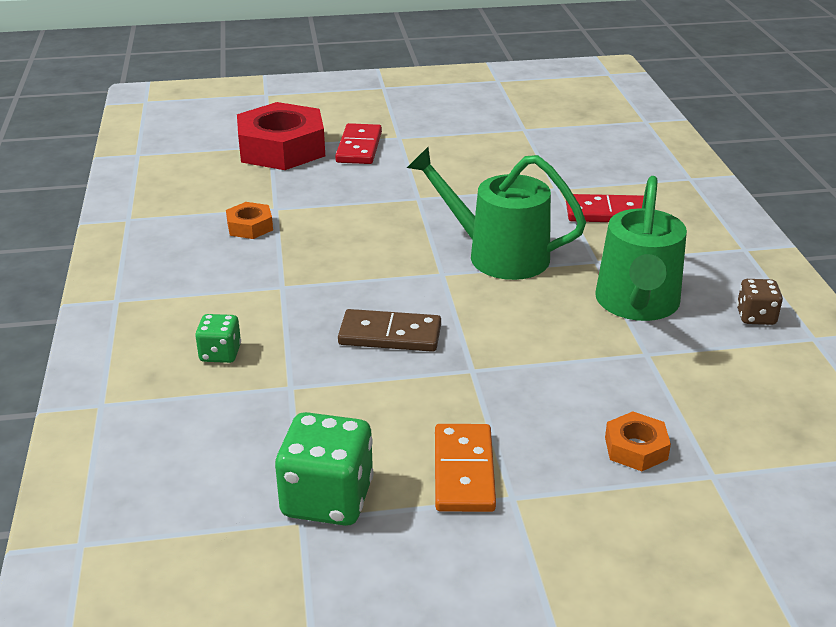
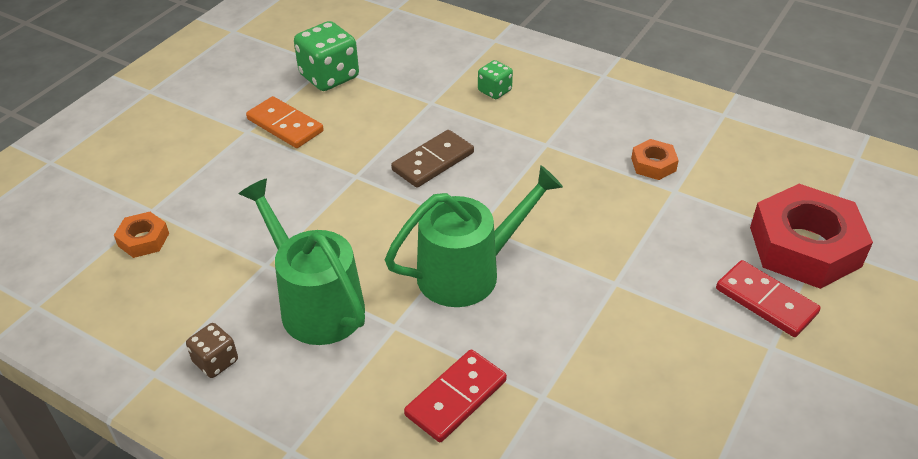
camera: 130 degrees right, 10 degrees up
orange nut [605,411,671,471] -> orange nut moved to [114,212,169,258]

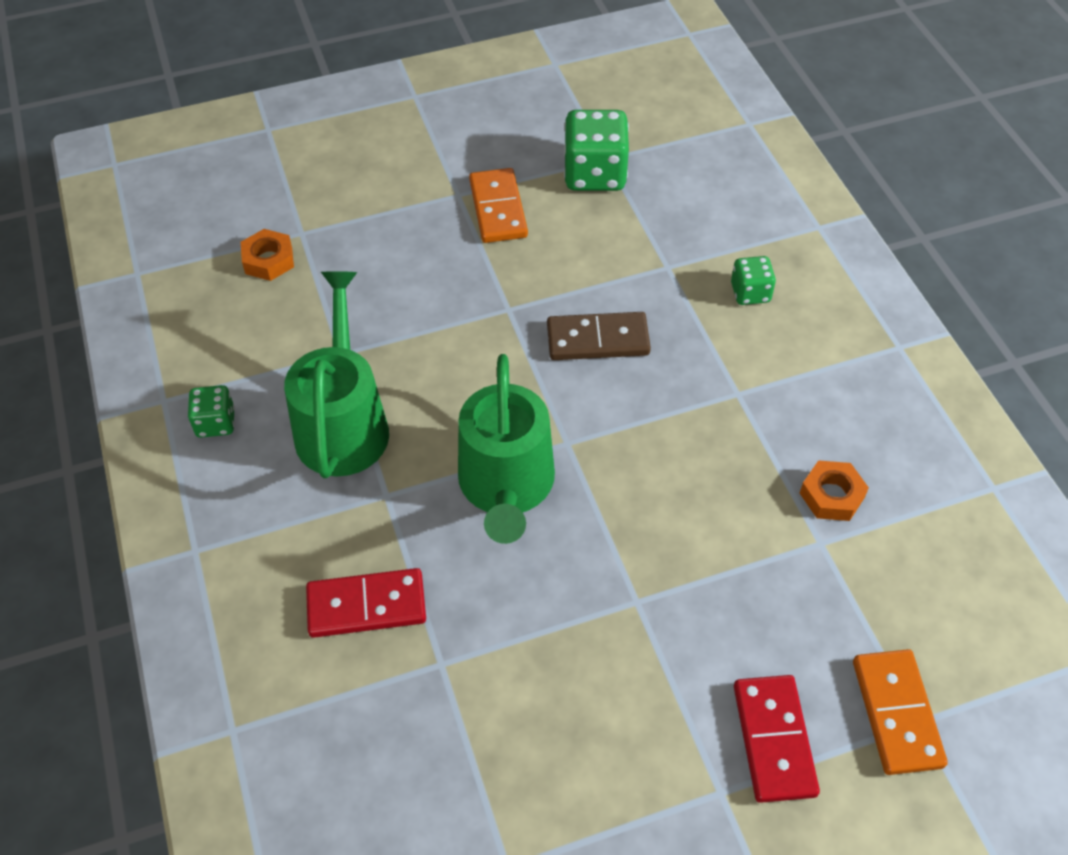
camera: 40 degrees right, 10 degrees up
brown dice [186,323,238,378] -> green dice [188,385,235,438]
green watering can [385,165,563,307] -> green watering can turned 75 degrees clockwise [458,354,555,544]
red nut [750,184,873,289] -> orange domino [853,649,948,775]

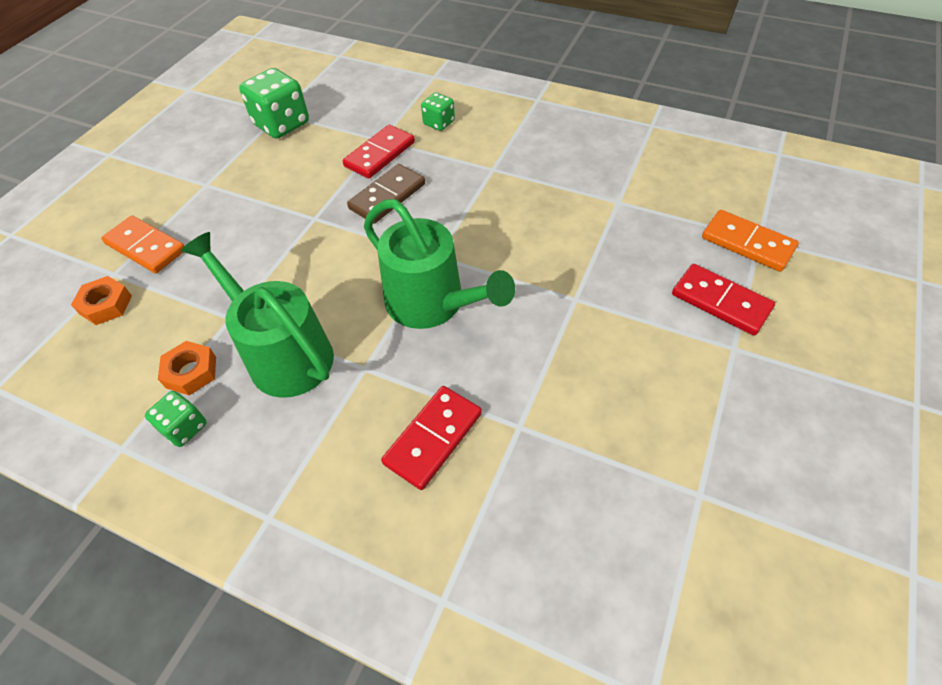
camera: 45 degrees left, 0 degrees up
orange domino [469,168,528,243] -> orange domino moved to [101,216,184,274]
orange nut [800,460,869,521] -> orange nut moved to [158,341,216,396]
none -> red domino [343,125,415,179]

